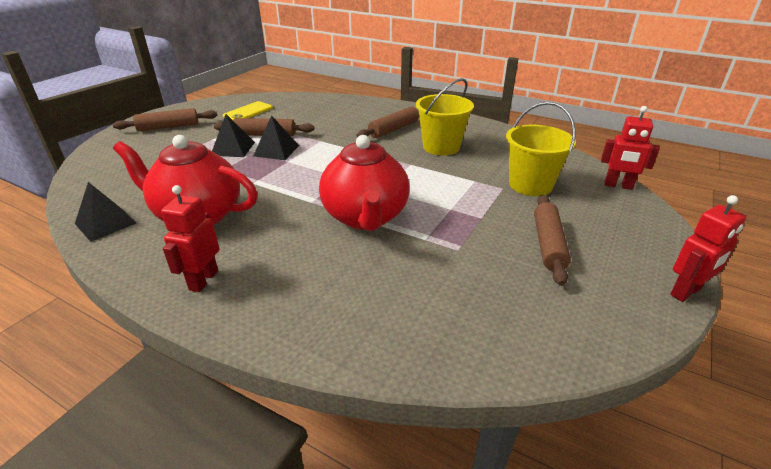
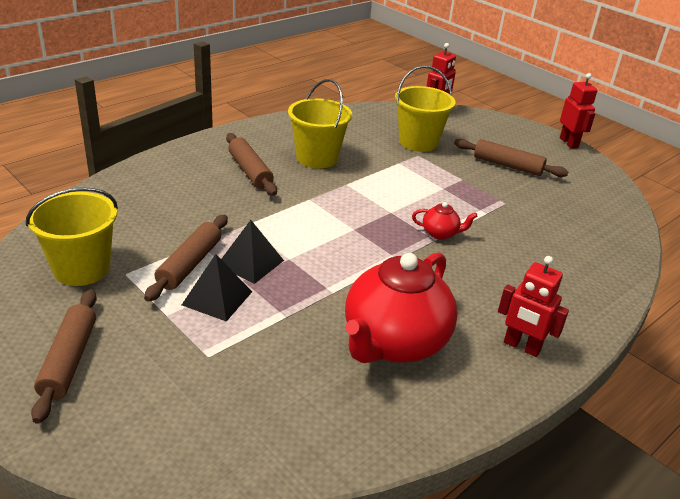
camera: 75 degrees left, 0 degrees up
black pyramid [75,182,136,242] -> none
yellow phone [223,101,273,120] -> yellow bucket [26,187,118,286]
red teapot [319,135,410,231] -> red teapot [412,202,478,240], size x0.42

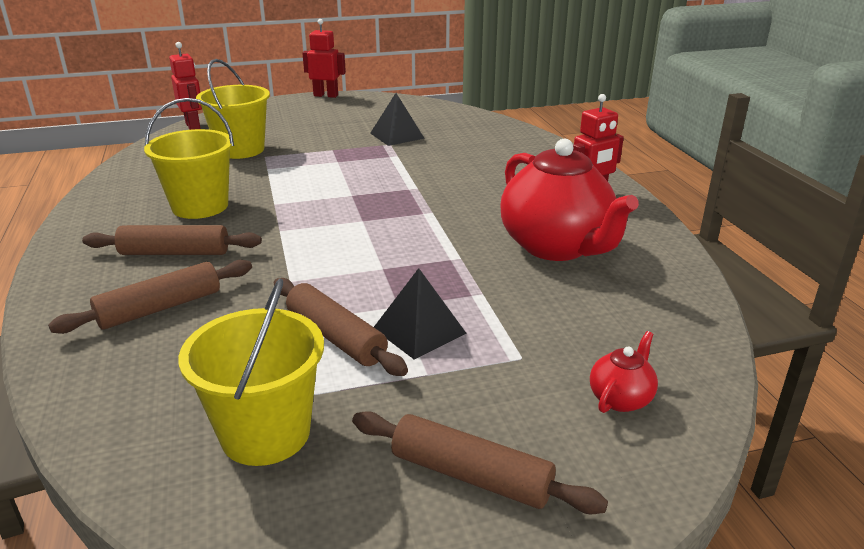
camera: 60 degrees left, 5 degrees down
black pyramid [221,220,284,284] -> black pyramid moved to [370,93,425,146]
red teapot [412,202,478,240] -> red teapot moved to [590,331,658,413]
brown rolling pin [454,139,568,177] -> brown rolling pin moved to [48,260,252,334]

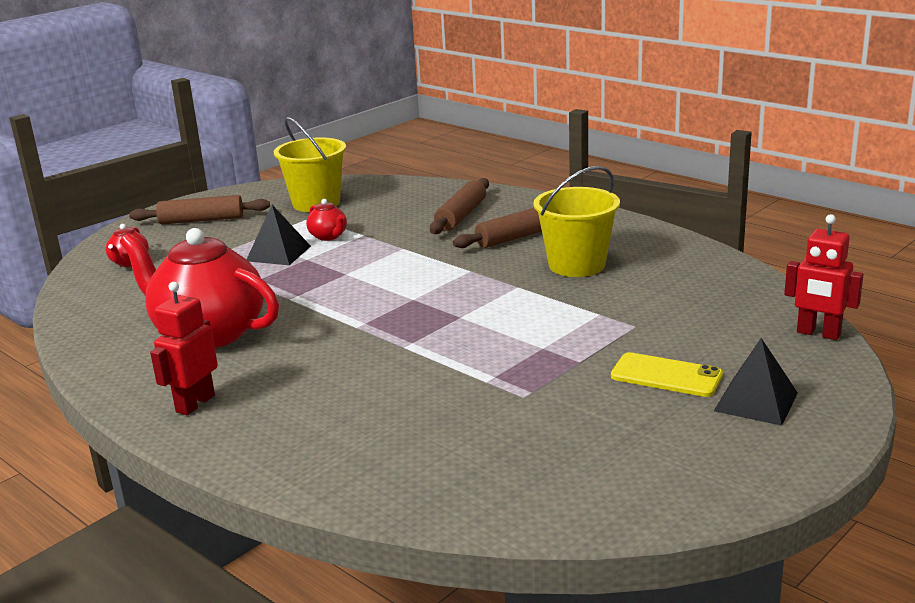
camera: 150 degrees right, 5 degrees down
yellow bucket [196,59,270,159] -> none
brown rolling pin [274,278,408,376] -> red teapot [306,199,347,241]
red robot [302,19,346,98] -> none
black pyramid [370,93,425,146] -> black pyramid moved to [714,338,798,426]
none -> yellow phone [611,352,723,397]

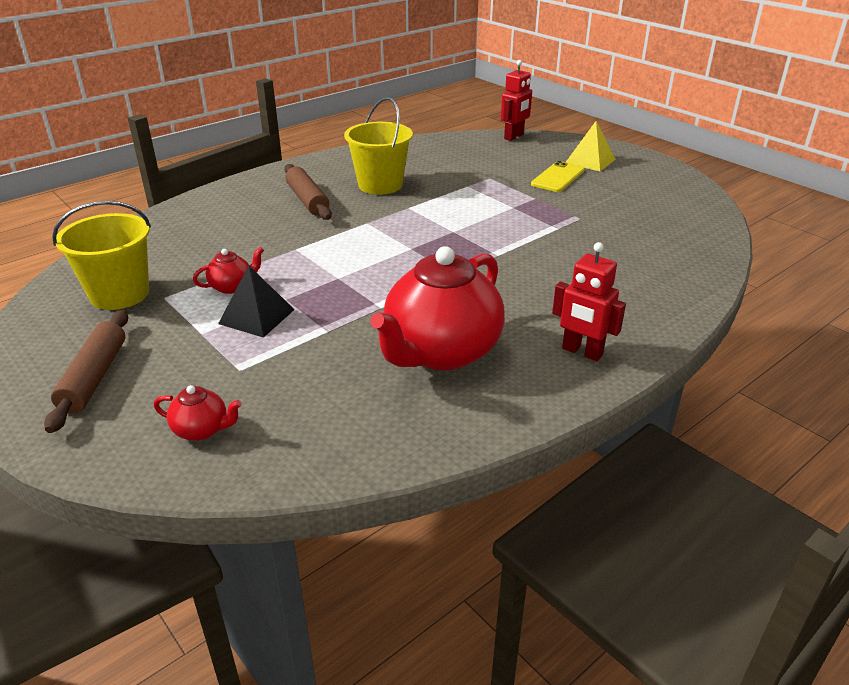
camera: 85 degrees left, 10 degrees up
brown rolling pin [430,178,489,234] -> none
black pyramid [714,338,798,426] -> yellow pyramid [566,121,616,172]

